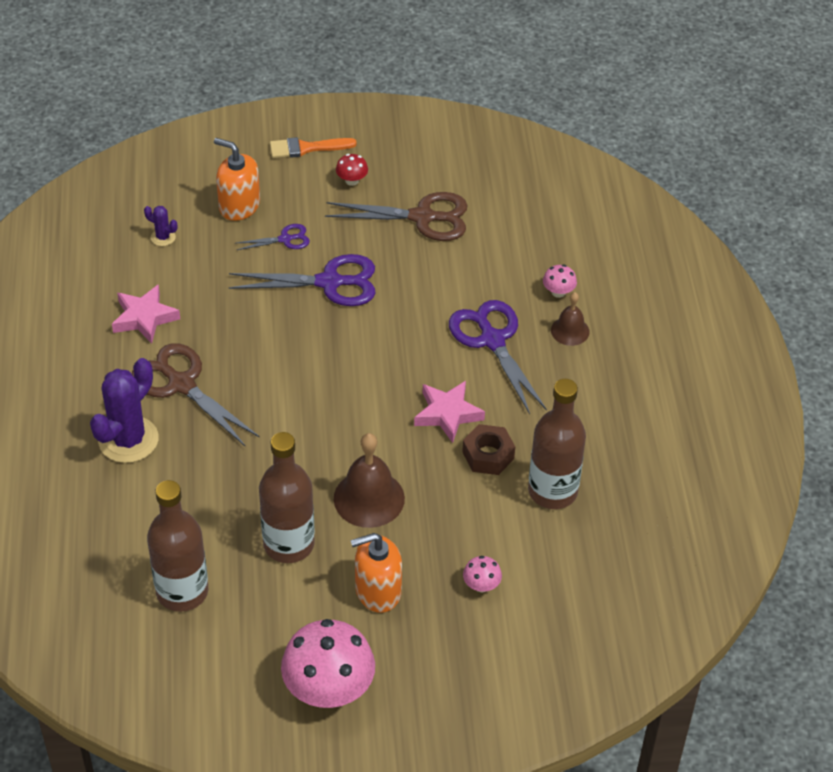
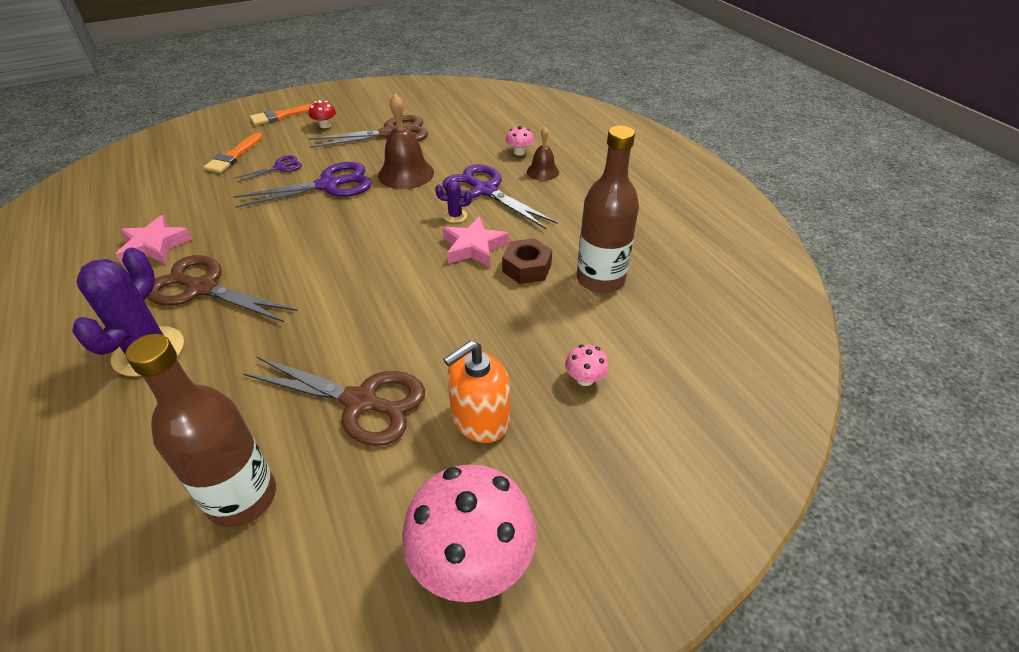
camera: 20 degrees left, 5 degrees down
purple cactus [144,206,178,246] -> purple cactus moved to [435,180,472,223]
orange soap dispenser [214,138,260,221] -> orange brush [203,133,262,173]
brown bottle [259,432,315,563] -> brown scissors [244,356,425,446]
brown bell [334,433,405,528] -> brown bell moved to [378,94,434,189]

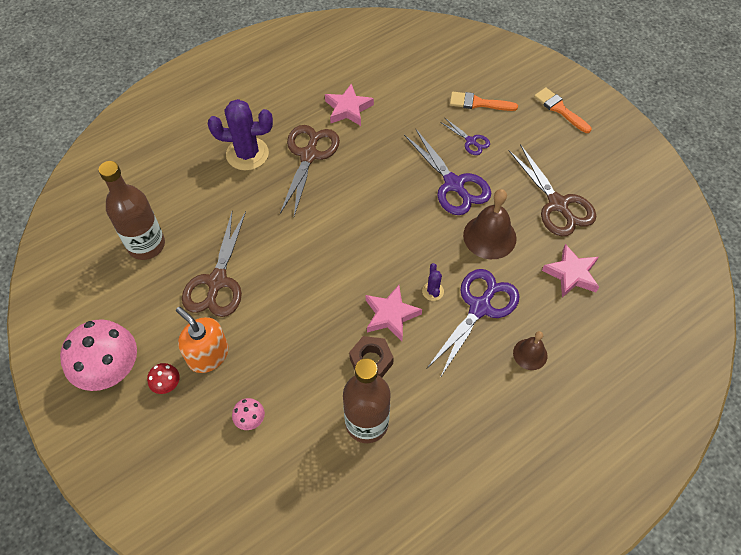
camera: 80 degrees right, 15 degrees up
red mushroom [309,100,336,128] -> red mushroom moved to [147,363,180,394]
pink mushroom [506,126,534,156] -> none
none -> pink star [542,244,599,298]

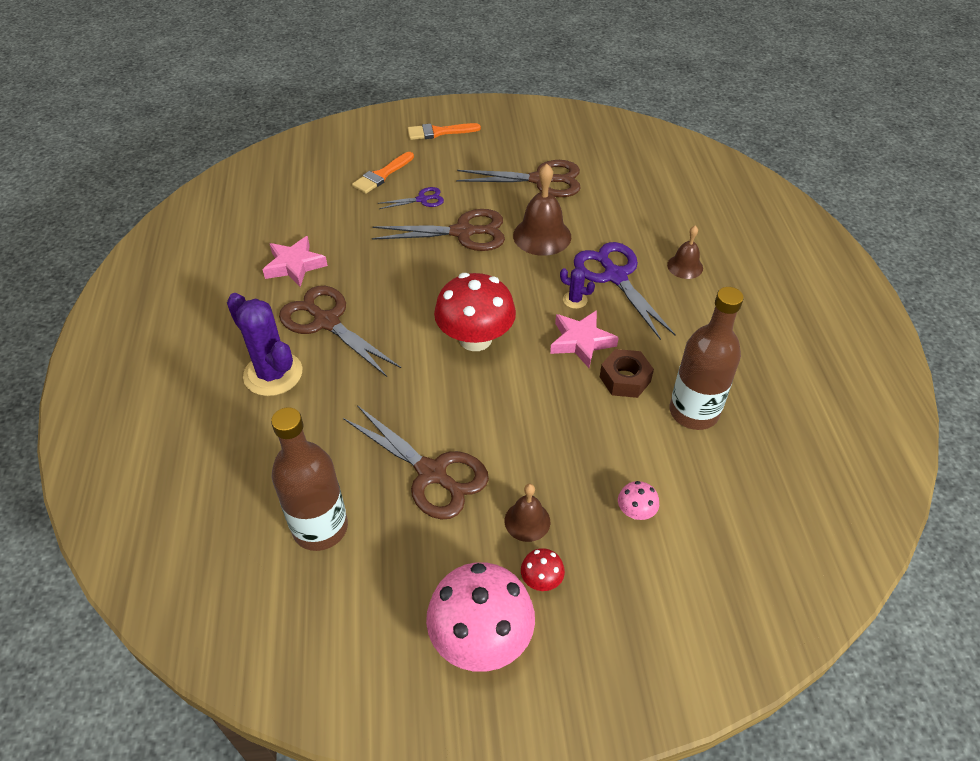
camera: 60 degrees left, 10 degrees down
orange soap dispenser [176,307,229,373] -> brown bell [505,484,550,542]
purple cactus [208,99,273,171] -> purple cactus turned 75 degrees counterclockwise [227,293,302,396]
purple scissors [404,128,491,215] -> brown scissors [372,209,505,251]
pink star [542,244,599,298] -> none
none -> red mushroom [434,273,516,351]

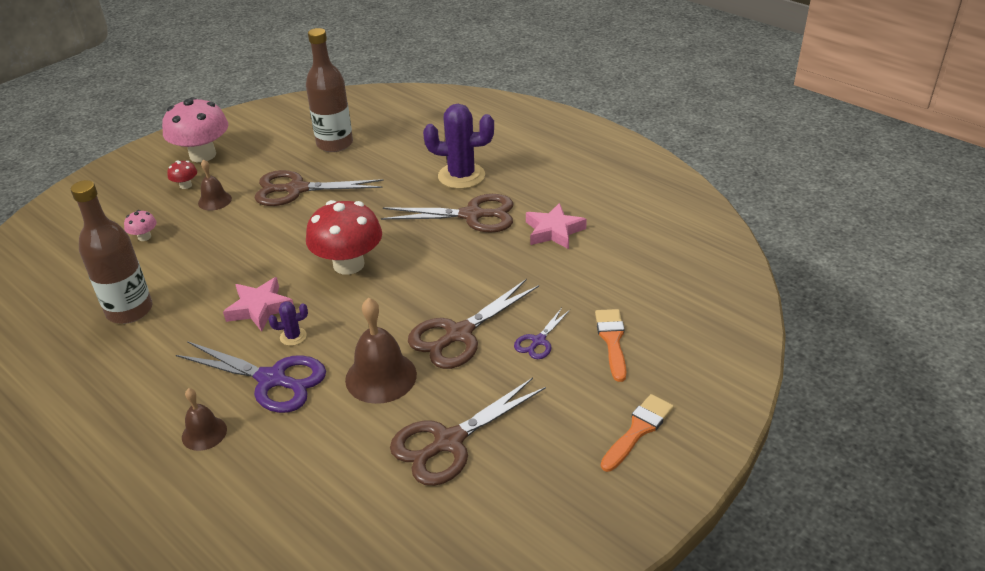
camera: 140 degrees right, 10 degrees down
brown nut [600,349,654,398] -> none

